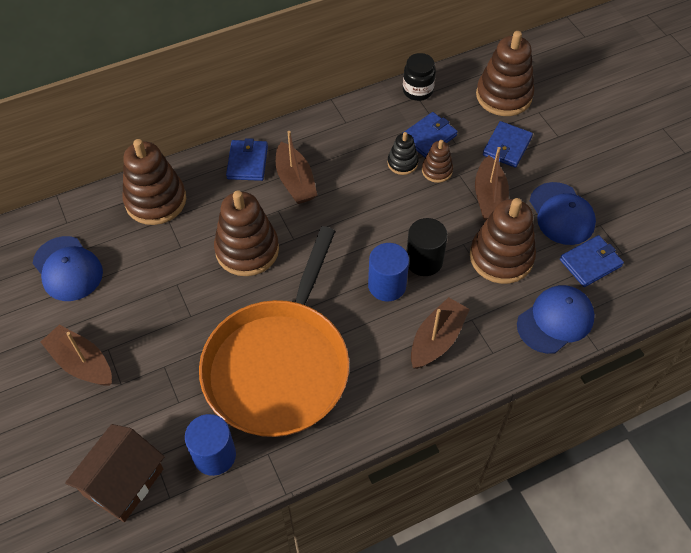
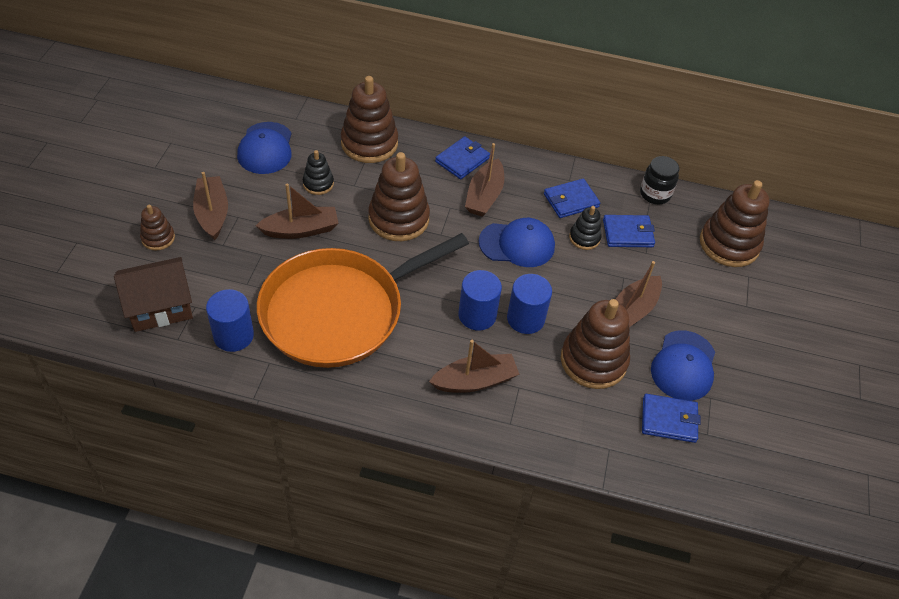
camera: 35 degrees right, 5 degrees down
black cylinder [406,218,448,276] -> blue cylinder [507,274,552,334]
brown stacking toy [422,140,453,183] -> brown stacking toy moved to [140,205,175,251]
blue wallet [483,121,533,168] -> blue wallet moved to [544,179,600,218]
blue cap [517,285,595,354] -> blue cap moved to [478,218,555,267]
none -> brown boat [256,183,338,239]
none -> black stacking toy [303,150,334,195]

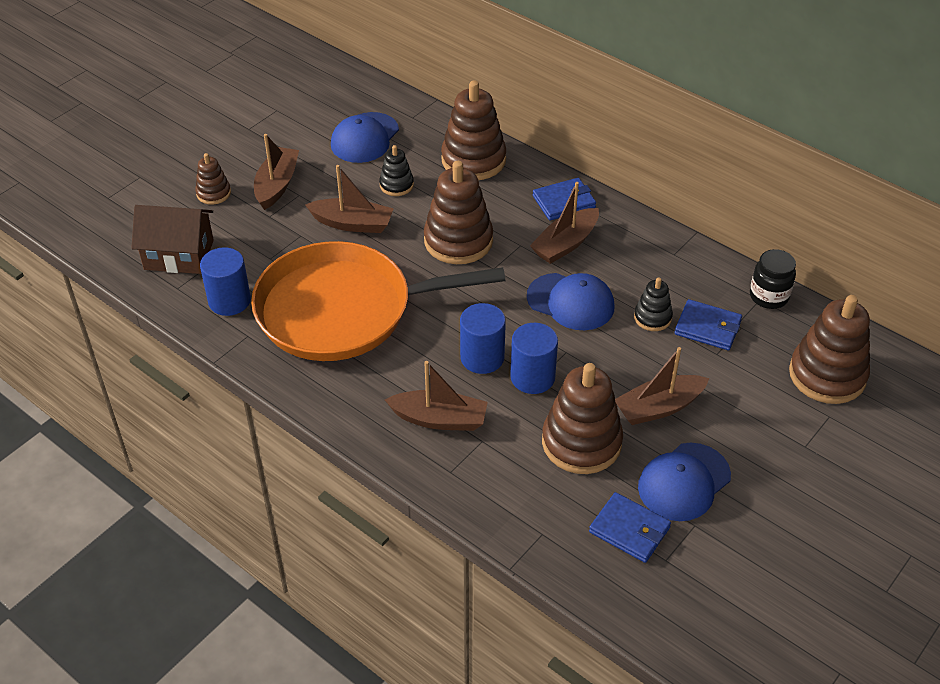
camera: 30 degrees right, 5 degrees down
blue wallet [544,179,600,218] -> none

